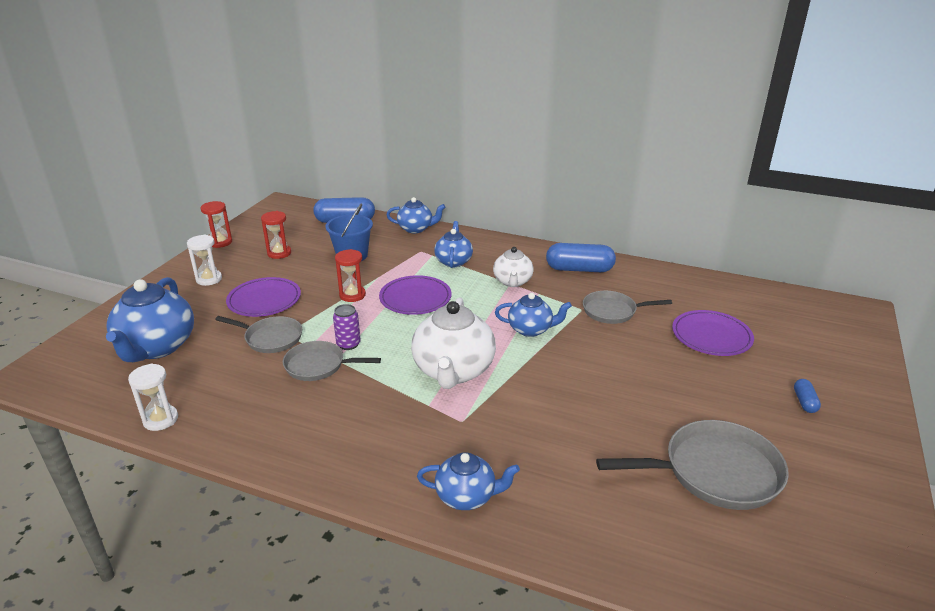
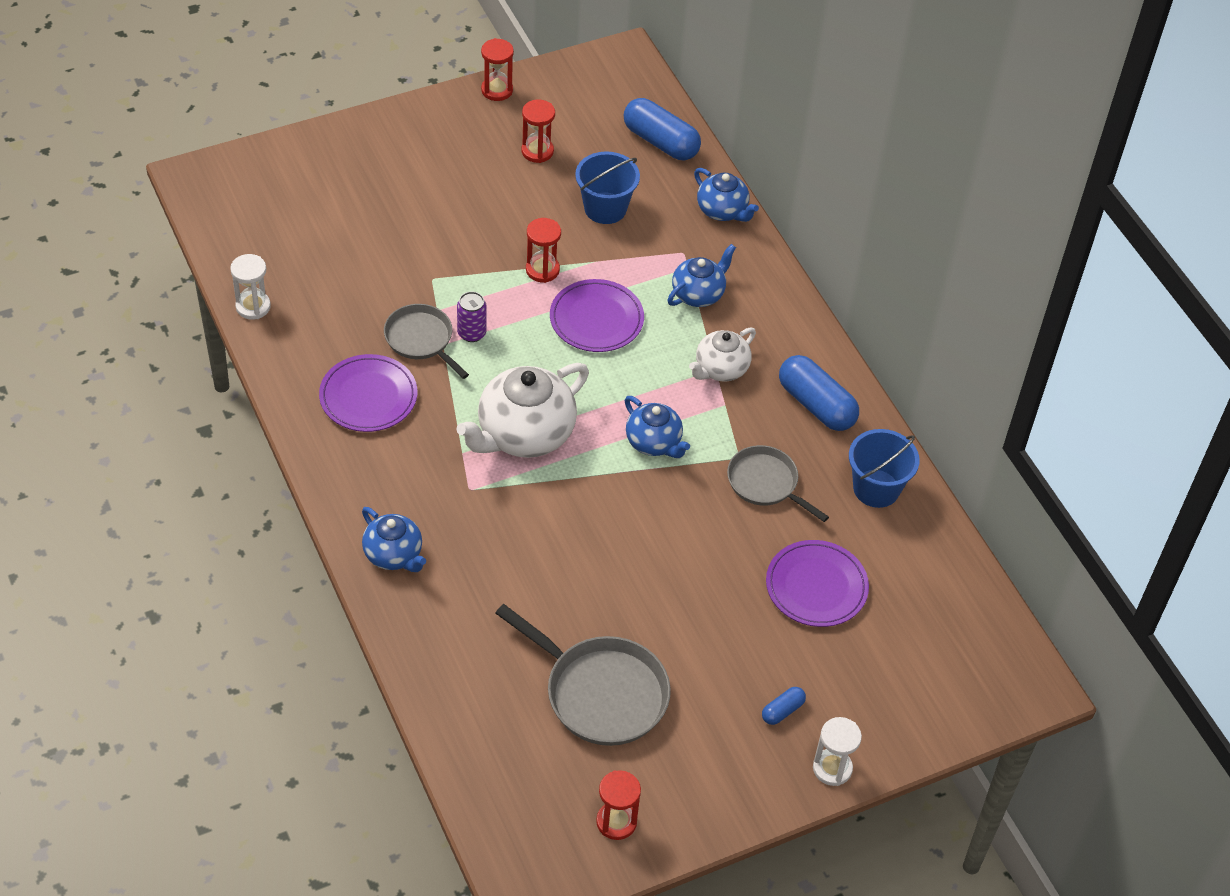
camera: 40 degrees right, 20 degrees up
blue teapot [106,277,194,362] -> none
white hourglass [187,235,222,286] -> white hourglass moved to [813,717,862,786]
grey pan [215,316,302,353] -> none
purple plate [226,277,301,317] -> purple plate moved to [319,354,418,432]
none -> red hourglass [596,770,641,840]
none -> blue bucket [849,429,920,508]

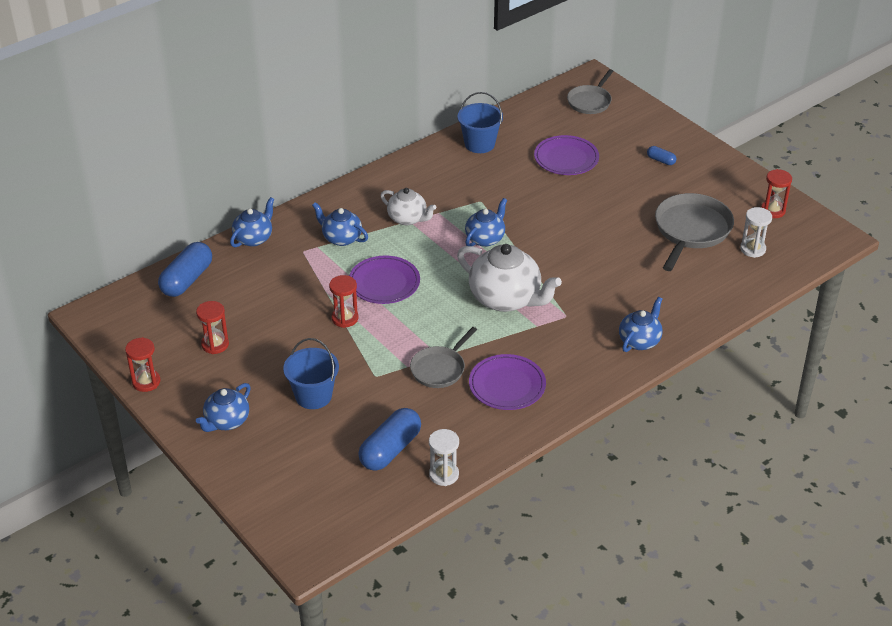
camera: 100 degrees left, 10 degrees down
purple can [457,291,487,342] -> none
blue bucket [575,152,640,224] -> blue bucket moved to [283,338,339,409]
grey pan [727,445,829,522] -> grey pan moved to [567,69,613,114]
blue capsule [779,355,859,431] -> blue capsule moved to [358,408,421,471]
white hourglass [813,717,862,786] -> white hourglass moved to [740,207,772,258]
none -> blue teapot [196,383,251,432]

